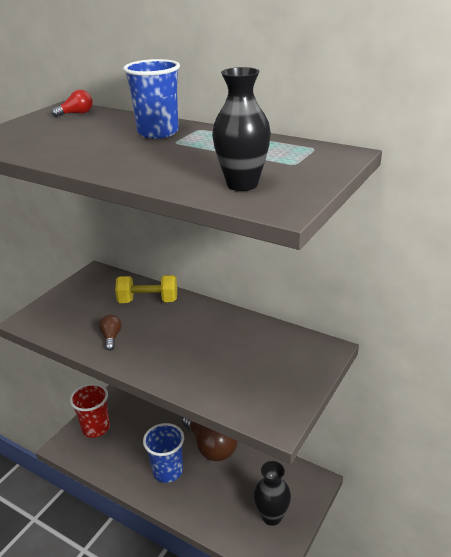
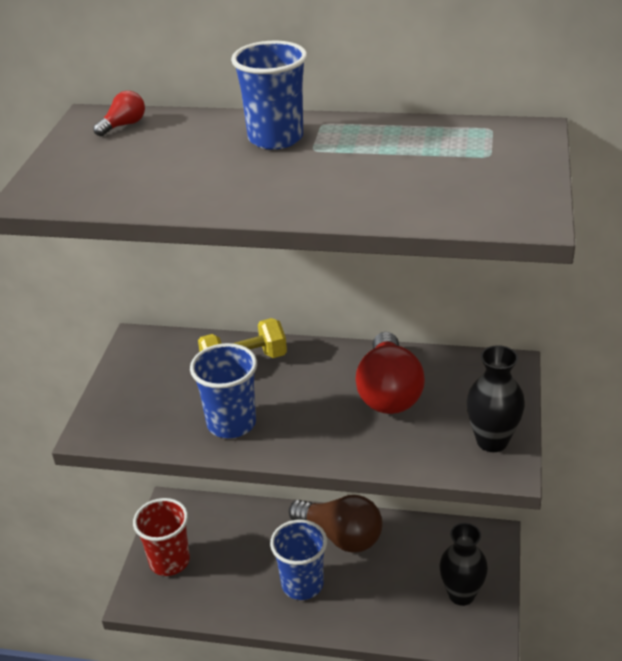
camera: 20 degrees left, 5 degrees up
brown light bulb [99,315,121,351] -> blue cup [190,343,257,438]
black vase [212,67,271,191] -> black vase moved to [466,345,525,452]
none -> red light bulb [356,332,425,414]

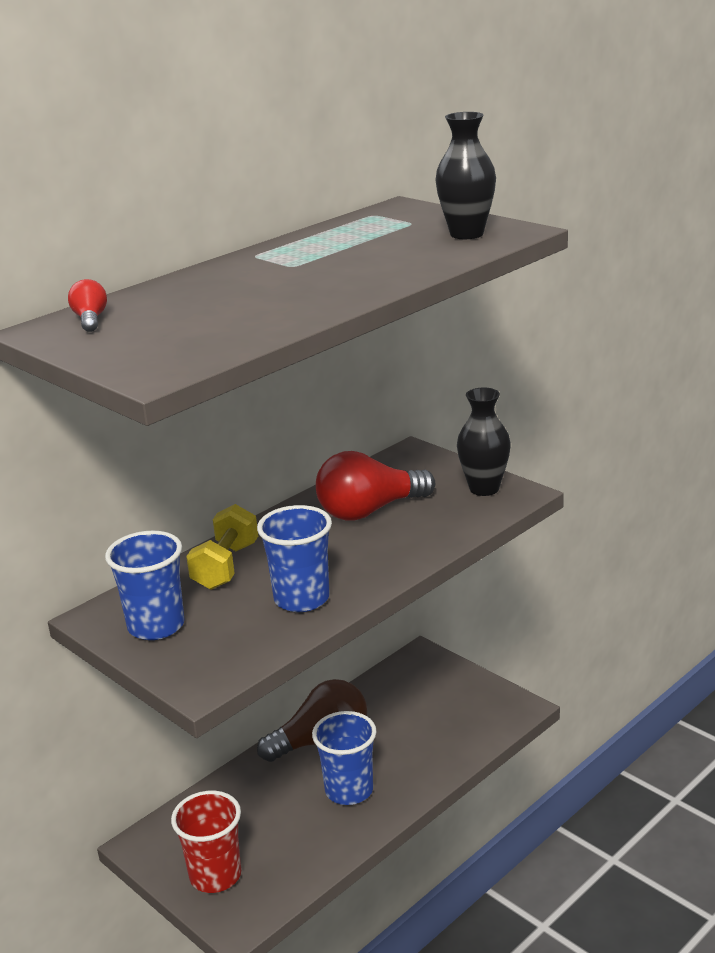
camera: 55 degrees left, 10 degrees down
blue cup [231,41,307,150] -> blue cup moved to [105,531,185,640]
red light bulb [356,332,425,414] -> red light bulb turned 120 degrees clockwise [316,451,435,521]
black vase [439,523,488,606] -> black vase moved to [435,112,496,239]

